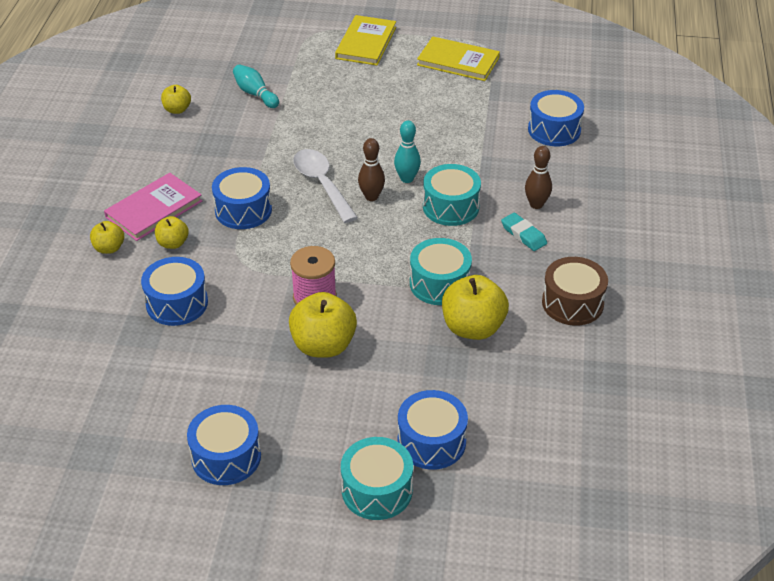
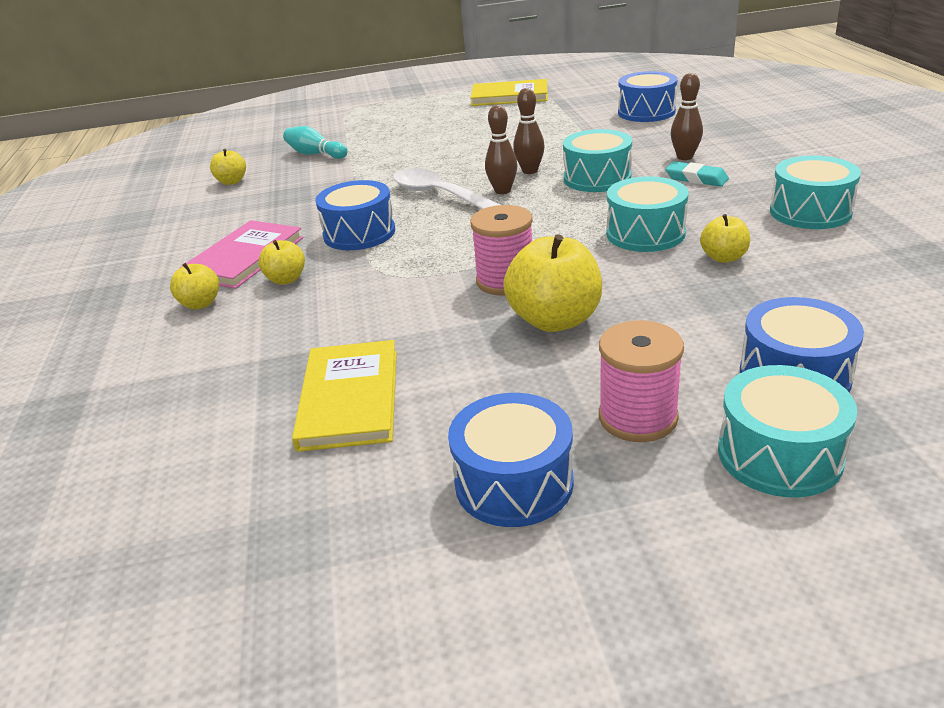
camera: 15 degrees left, 10 degrees down
blue drum [141,257,208,326] -> none
yellow book [335,15,396,66] -> yellow book moved to [292,340,397,452]
turquoise bowling pin [394,121,421,183] -> brown bowling pin [513,88,545,174]
yellow apple [442,275,509,340] -> yellow apple [700,214,750,263], size x0.54
brown drum [542,257,608,326] -> turquoise drum [770,155,861,229]
none -> pink spool [599,320,684,442]

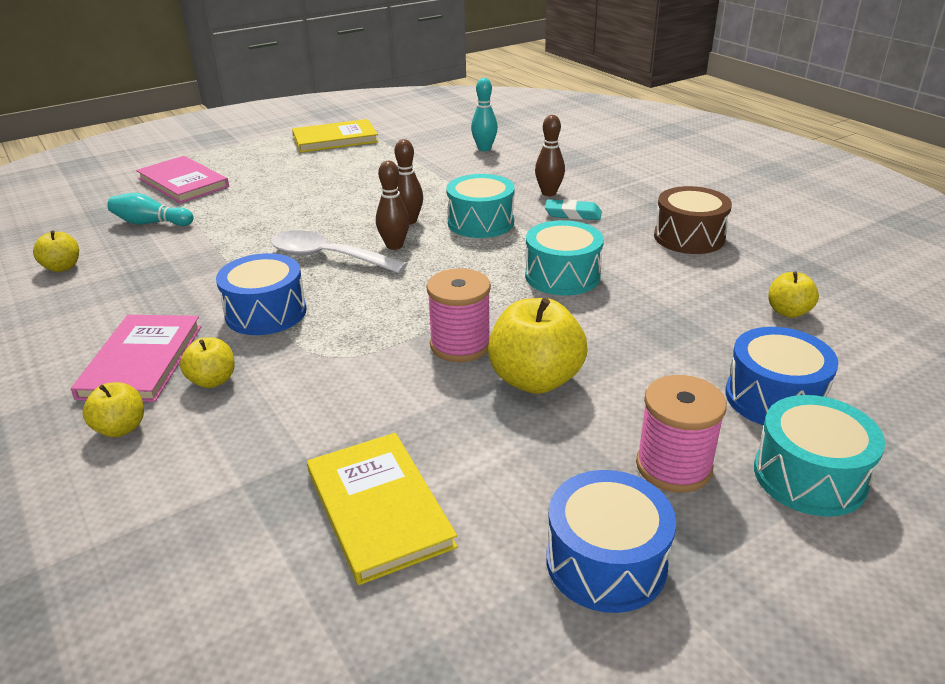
camera: 25 degrees left, 0 degrees up
blue drum [618,71,678,122] -> turquoise bowling pin [471,78,498,151]
yellow apple [700,214,750,263] -> yellow apple moved to [768,271,819,318]
turquoise drum [770,155,861,229] -> brown drum [654,186,732,254]
none -> pink book [136,156,229,203]

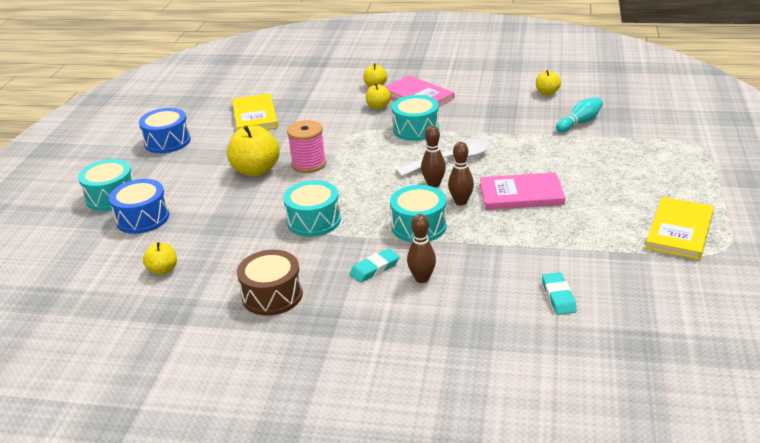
camera: 135 degrees right, 0 degrees up
pink book [136,156,229,203] -> pink book moved to [480,172,565,210]
blue drum [216,253,307,335] -> turquoise drum [392,95,439,141]
yellow book [307,433,458,585] -> yellow book turned 60 degrees clockwise [232,93,278,130]
turquoise bowling pin [471,78,498,151] -> turquoise eraser [542,272,577,315]
pink spool [636,375,727,493] -> none

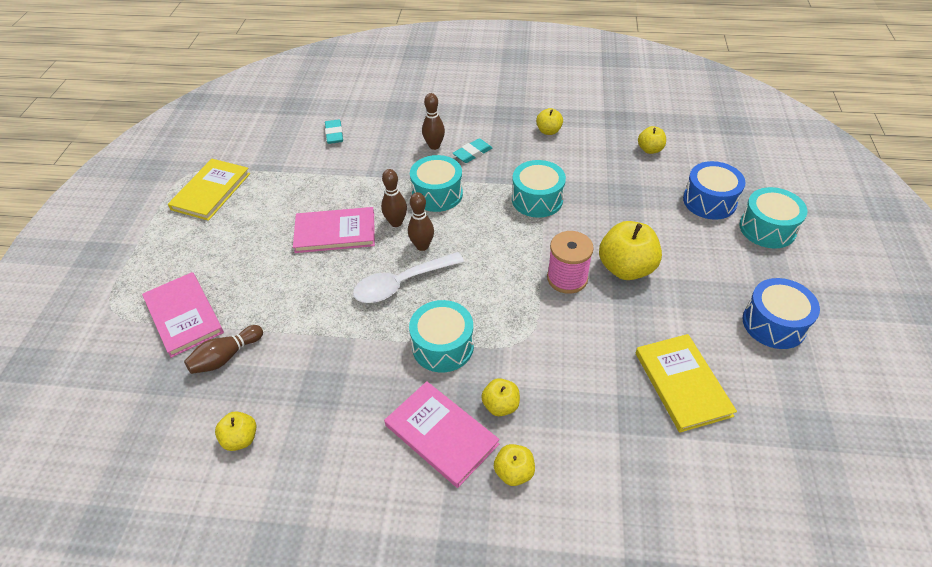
camera: 175 degrees right, 15 degrees up
brown drum [237,250,303,316] -> yellow apple [536,108,563,135]
turquoise bowling pin [556,97,603,132] -> brown bowling pin [184,325,263,374]
none -> pink book [142,272,224,358]

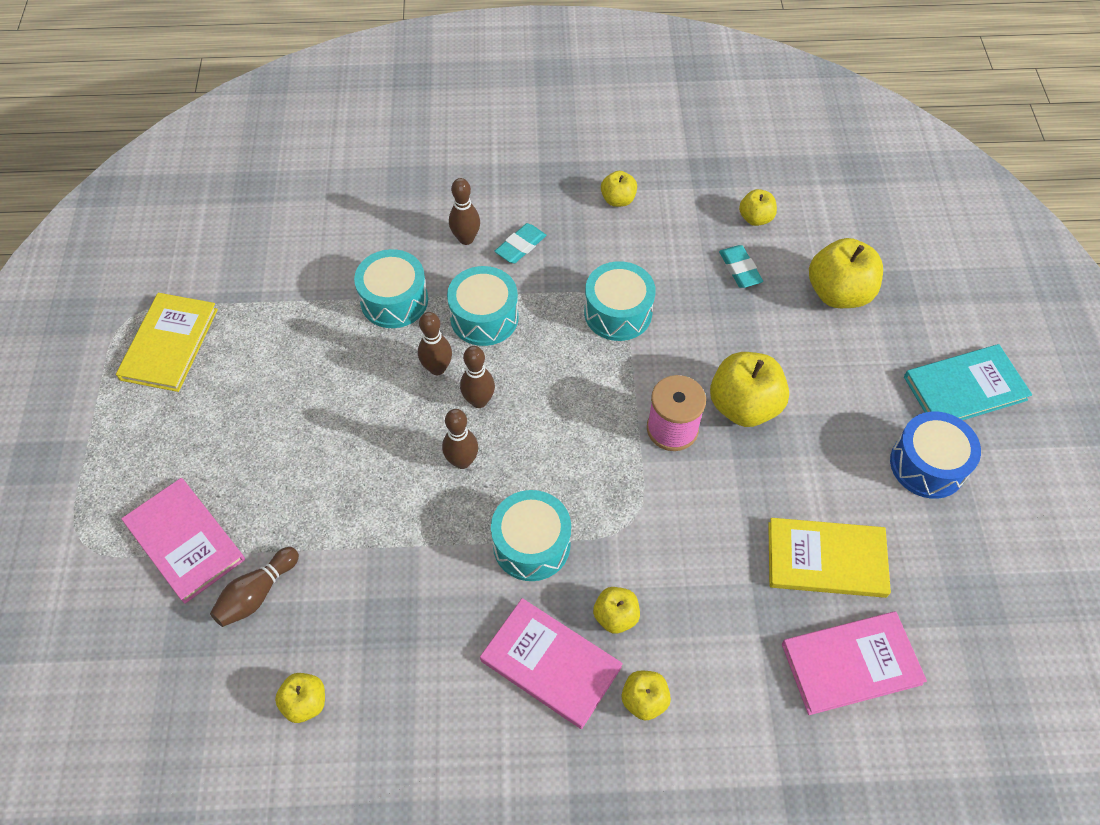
camera: 10 degrees left, 10 degrees up
pink book [293,207,375,253] -> pink book moved to [782,611,927,715]
turquoise eraser [325,119,343,144] -> turquoise eraser moved to [719,245,763,288]
white spoon [353,252,464,303] -> brown bowling pin [442,409,478,469]
yellow book [636,334,737,433] -> yellow book turned 60 degrees counterclockwise [768,518,891,598]
blue drum [683,161,746,220] -> yellow apple [809,238,883,308]
turquoise drum [739,187,808,248] -> turquoise drum moved to [354,249,428,328]
none -> turquoise book [904,344,1032,420]

